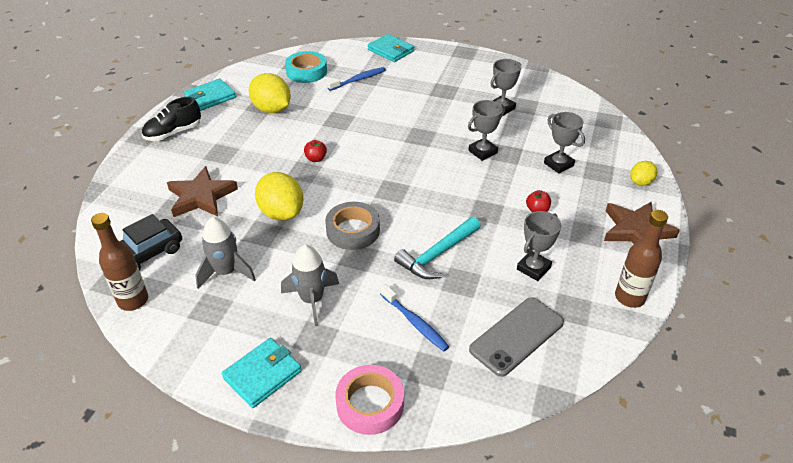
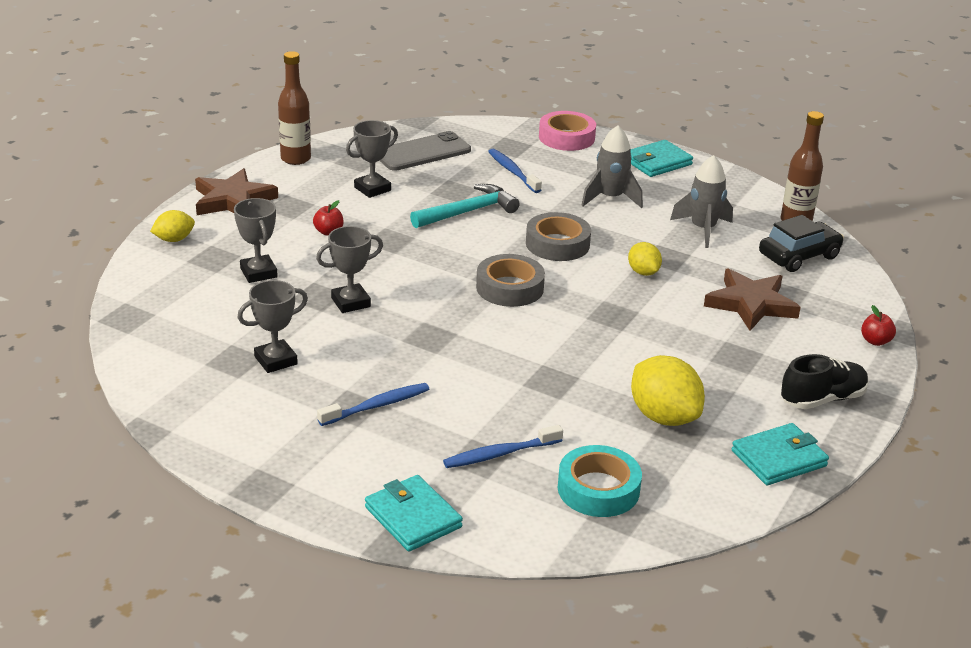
camera: 170 degrees left, 10 degrees down
yellow lemon [255,172,304,221] -> yellow lemon [628,242,662,276], size x0.56
red apple [304,140,327,162] -> red apple moved to [861,305,896,346]
none -> blue toothbrush [317,383,429,426]
none -> grey tape [476,254,545,307]

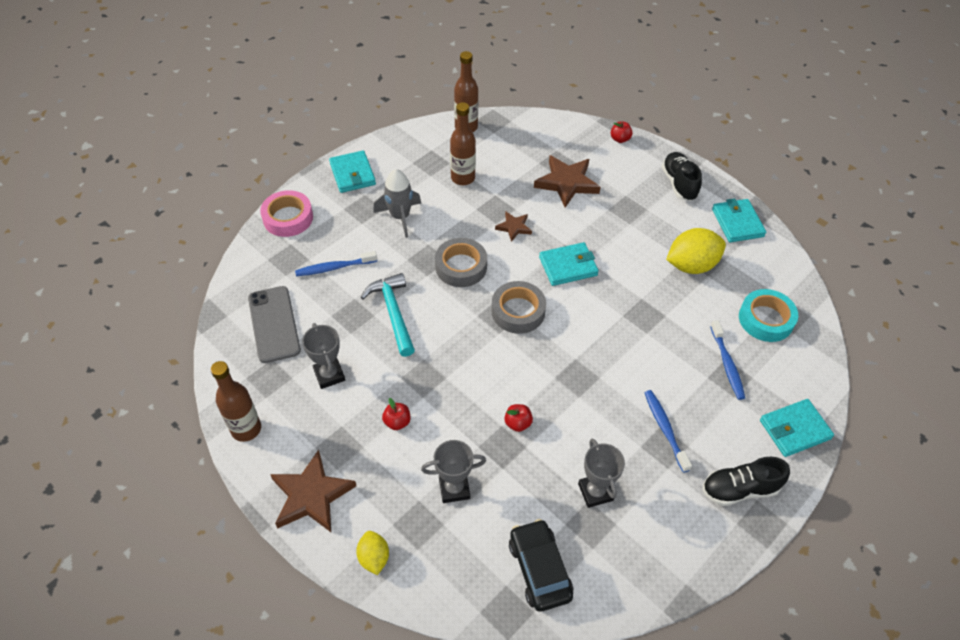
camera: 75 degrees left, 20 degrees up
grey trophy [316,226,383,313] -> red apple [504,404,533,432]
yellow lemon [628,242,662,276] -> brown star [495,211,532,242]
grey rocket [670,155,733,248] -> brown bottle [450,102,476,185]
black car [759,215,844,272] -> black car moved to [509,519,573,612]
none -> turquoise wallet [539,242,599,286]
none -> black shoe [702,457,790,506]

